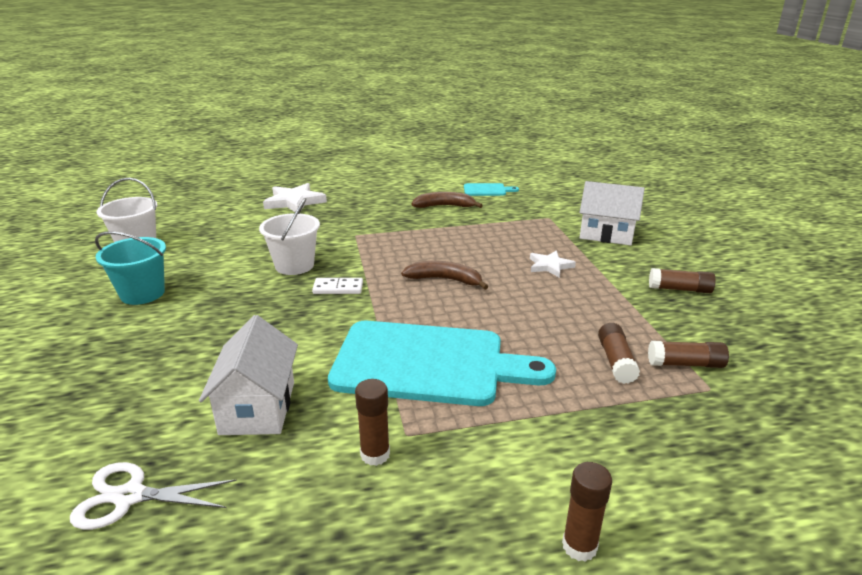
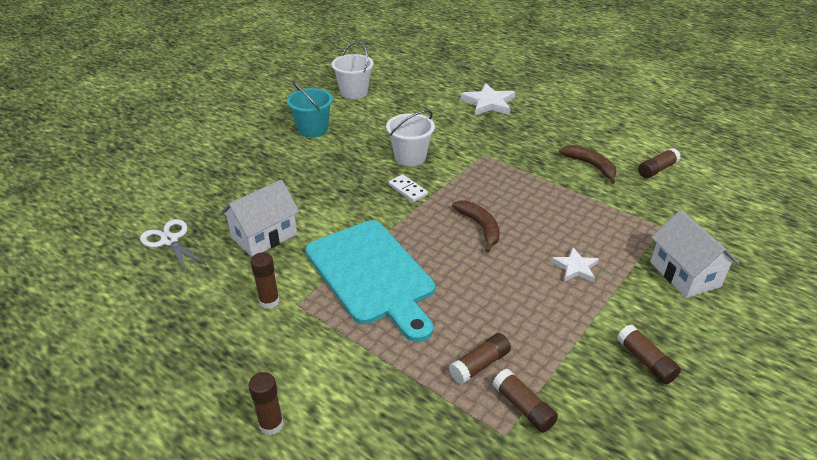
camera: 50 degrees right, 10 degrees up
turquoise cutting board [464,183,519,196] -> brown glue stick [638,148,681,178]

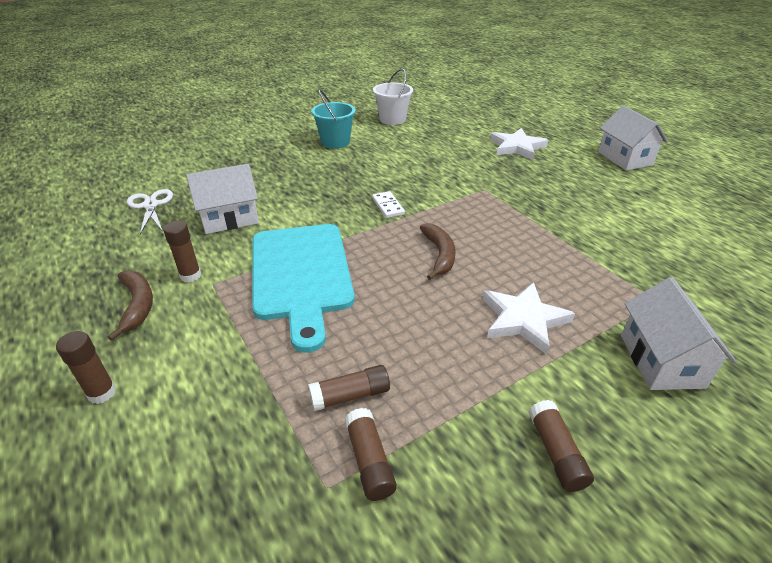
camera: 20 degrees right, 0 degrees up
white bucket [386,110,435,166] -> none
white star [551,247,599,282] -> white star [483,282,575,355], size x1.62
brown banana [559,145,616,184] -> brown banana moved to [108,271,153,341]
brown glue stick [638,148,681,178] -> none
none -> white house [598,105,668,170]

